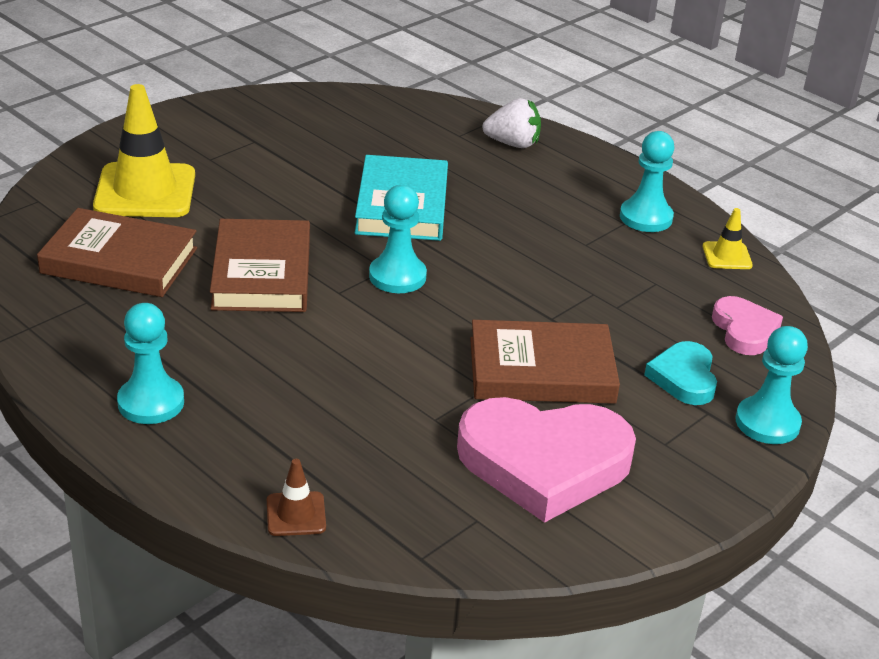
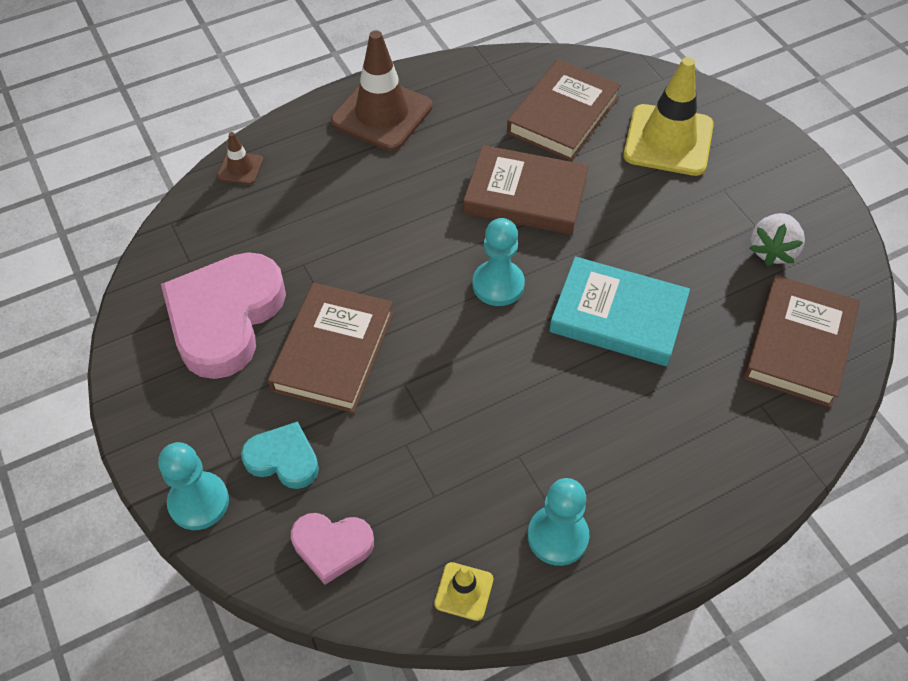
camera: 110 degrees right, 20 degrees up
turquoise pawn [117,303,184,424] -> brown traffic cone [331,30,432,151]
white strawberry [483,98,541,148] -> white strawberry moved to [749,213,805,266]
none -> brown book [744,275,860,407]

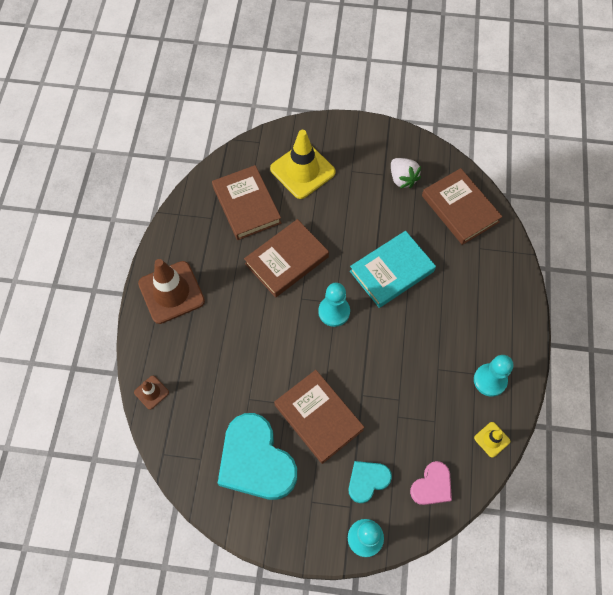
camera: 55 degrees left, 10 degrees up
pink heart [161,252,286,379] -> turquoise heart [218,413,297,500]

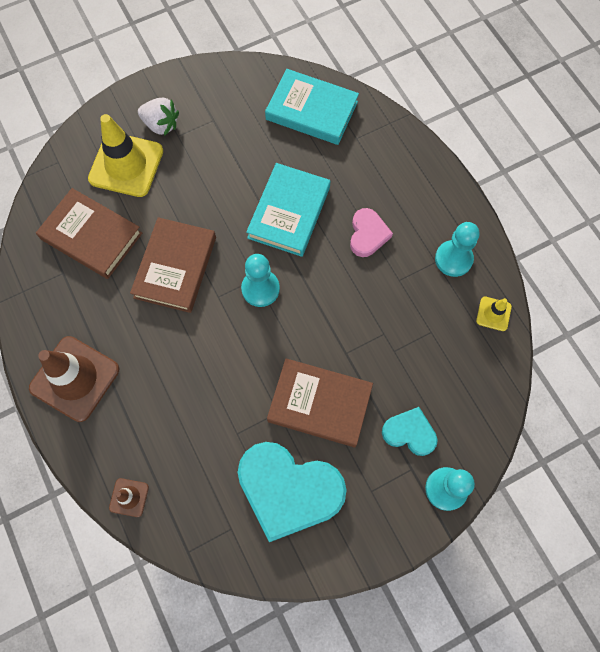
camera: 35 degrees left, 5 degrees up
turquoise heart [349,461,392,503] -> turquoise heart turned 90 degrees clockwise [382,407,438,456]
white strawberry [391,158,421,189] -> white strawberry moved to [138,98,179,136]
pink heart [410,461,452,505] -> pink heart moved to [350,208,393,257]
brown book [422,168,503,245] -> turquoise book [265,69,359,145]

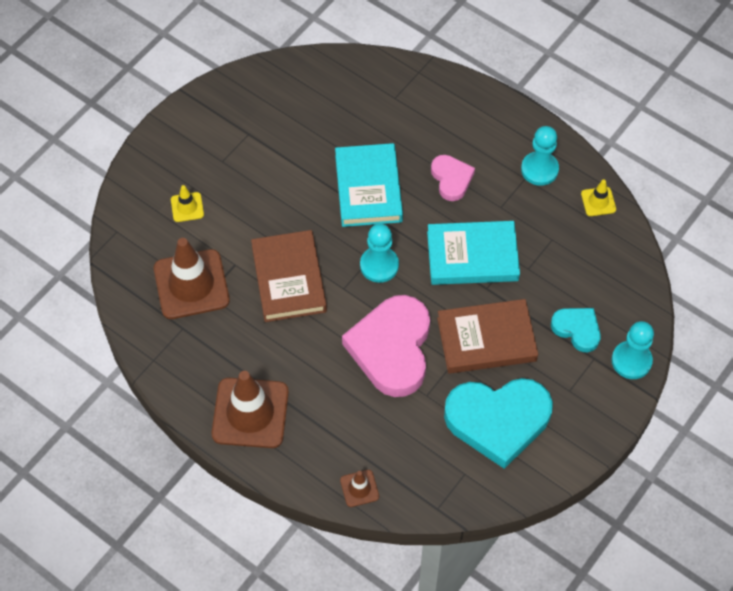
camera: 25 degrees left, 10 degrees down
brown book [36,188,142,279] -> brown traffic cone [154,238,230,319]
yellow traffic cone [88,114,163,197] -> yellow traffic cone [171,185,204,222], size x0.46
white strawberry [138,98,179,136] -> none
turquoise book [265,69,359,145] -> turquoise book moved to [427,221,520,285]
turquoise heart [382,407,438,456] -> turquoise heart turned 45 degrees clockwise [551,308,601,352]
none -> pink heart [342,295,430,397]

